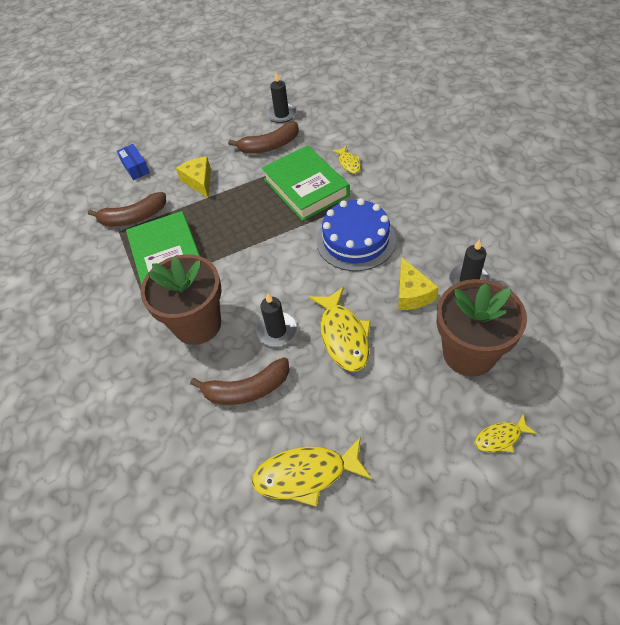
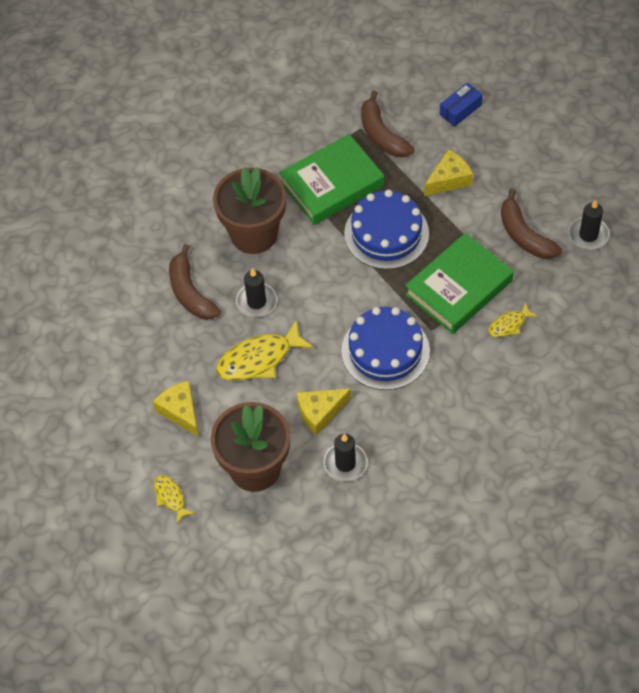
camera: 75 degrees right, 5 degrees up
yellow fish [252,437,372,507] -> none
none -> yellow cheese [153,381,199,437]
none -> blue cake [344,190,429,269]

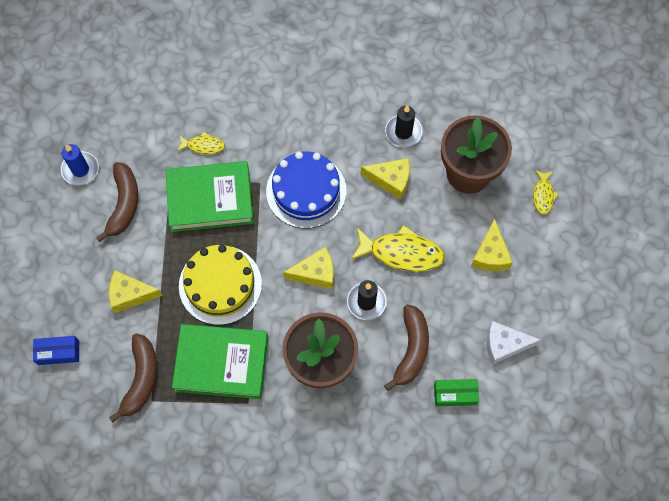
camera: 145 degrees left, 10 degrees up
blue cake [344,190,429,269] -> yellow cake [179,245,262,325]
black candle [569,200,609,250] -> blue candle [61,144,99,186]
none -> yellow cheese [283,247,333,289]
none -> green box [434,379,479,406]
none -> white cheese [487,321,541,365]

